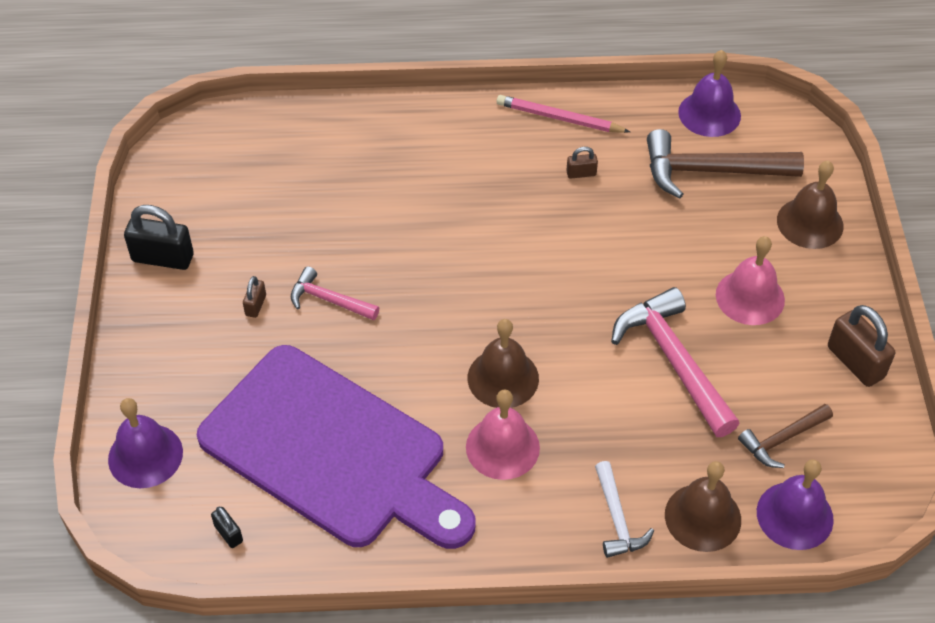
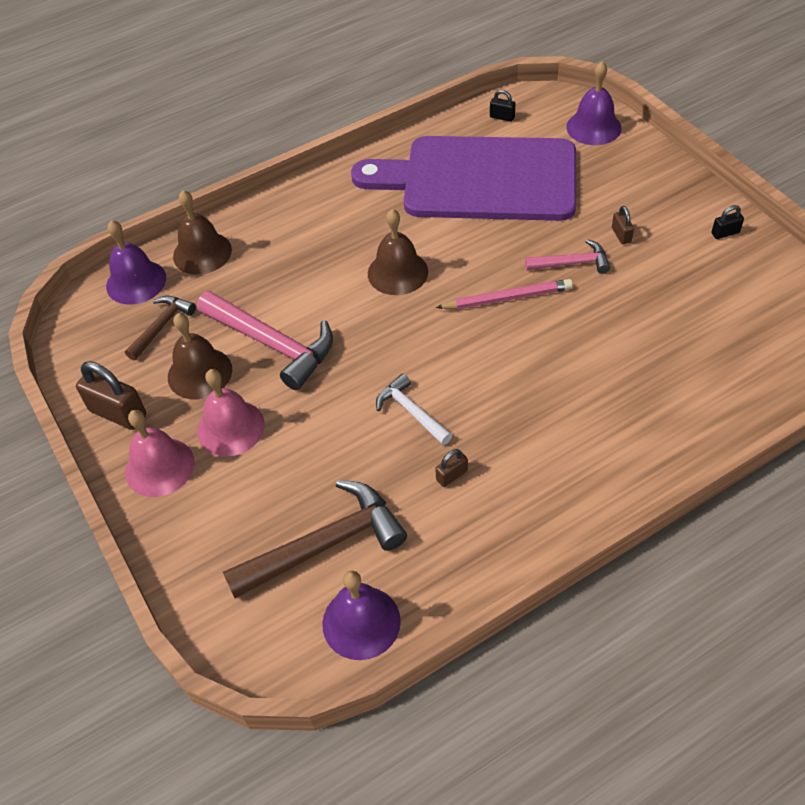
camera: 155 degrees right, 0 degrees up
black padlock [124,205,194,270] -> black padlock [712,205,744,239], size x0.51
pink bell [466,390,540,480] -> pink bell moved to [125,410,195,497]
pink pencil [497,95,630,133] -> pink pencil moved to [436,279,573,309]
white hammer [595,461,654,558] -> white hammer moved to [376,374,452,445]
brown bell [777,161,844,249] -> brown bell moved to [168,313,232,400]

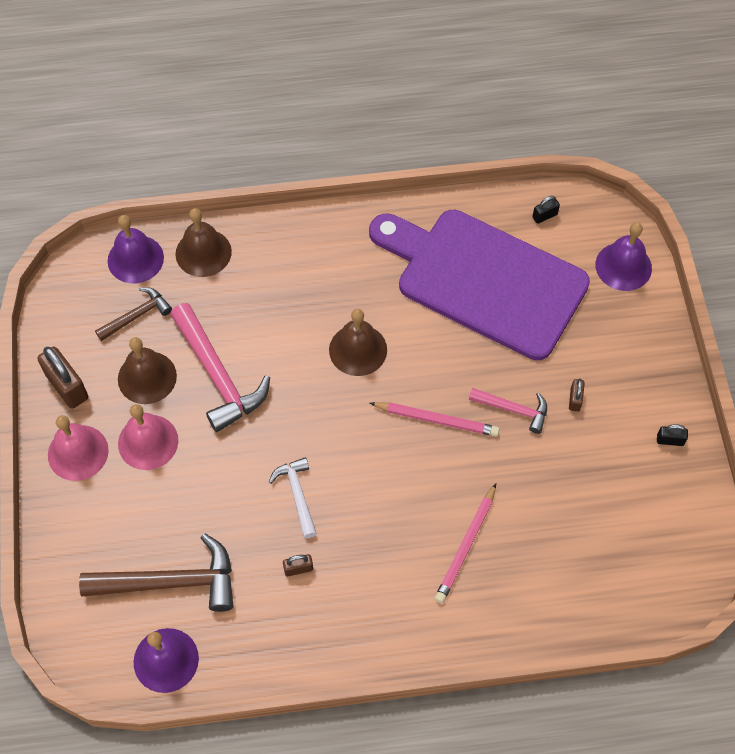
camera: 20 degrees right, 10 degrees up
black padlock [490,90,516,122] -> black padlock turned 75 degrees counterclockwise [532,196,560,224]
none -> pink pencil [435,484,496,603]

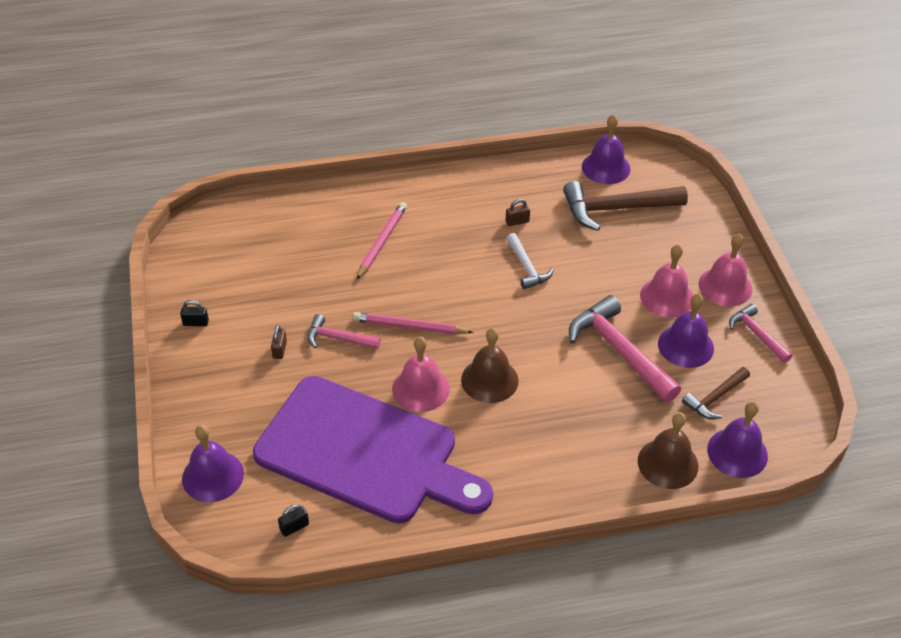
camera: 175 degrees right, 15 degrees down
brown padlock [37,347,88,409] -> pink hammer [729,304,792,363]
brown bell [118,337,177,404] -> purple bell [658,293,714,368]
none -> pink bell [392,337,450,412]

